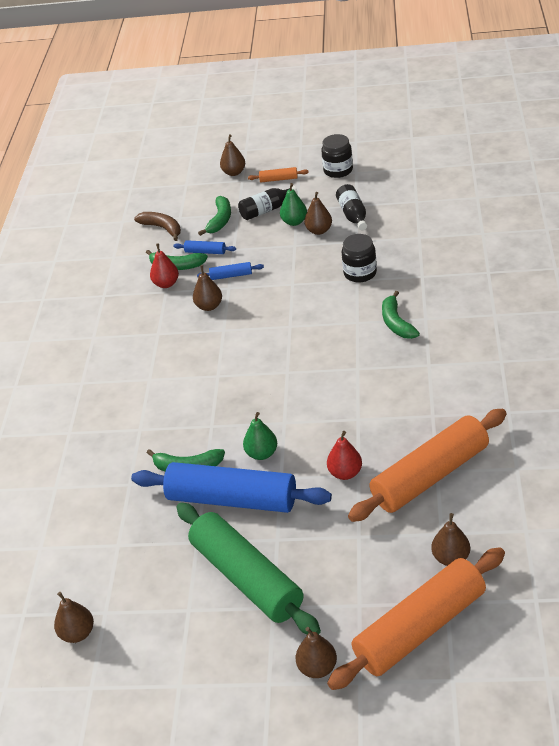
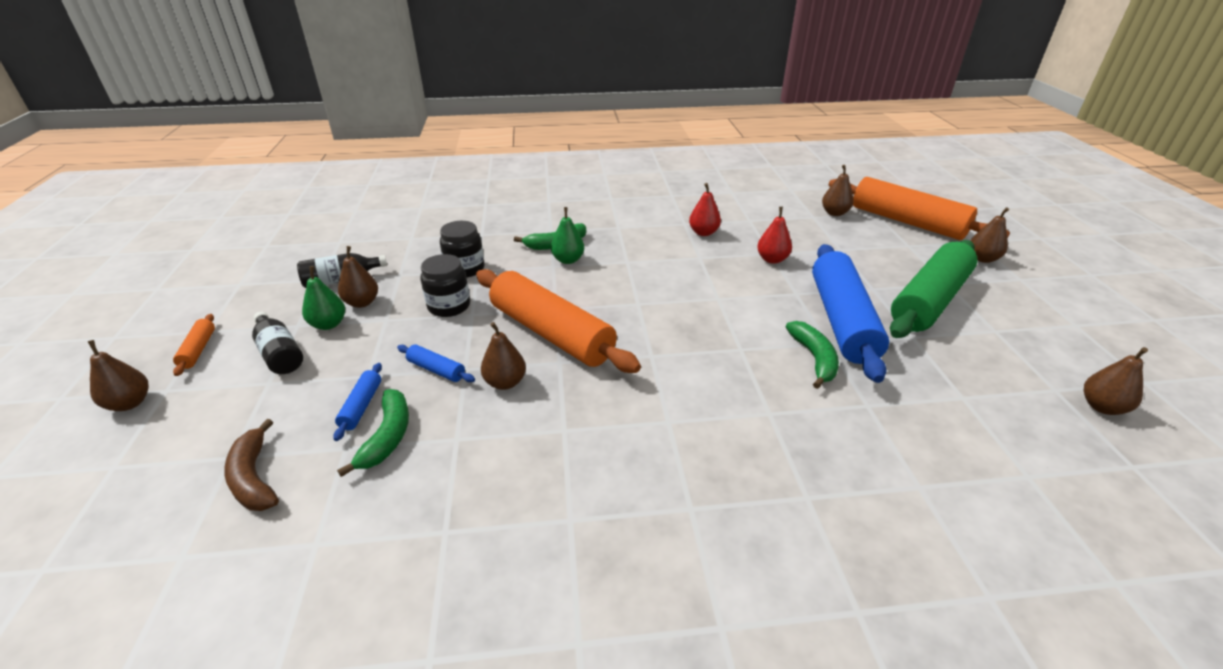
camera: 105 degrees left, 5 degrees down
brown banana [134,212,181,241] -> brown banana turned 60 degrees counterclockwise [224,419,279,511]
red pear [150,243,179,288] -> red pear moved to [689,183,721,236]
blue rolling pin [197,262,264,280] -> blue rolling pin turned 45 degrees counterclockwise [397,345,475,382]
green banana [198,196,231,236] -> none
green pear [243,412,277,460] -> green pear moved to [551,207,584,264]
black jar [321,134,353,178] -> black jar moved to [420,254,470,317]
orange rolling pin [348,409,507,522] -> orange rolling pin moved to [476,269,641,373]

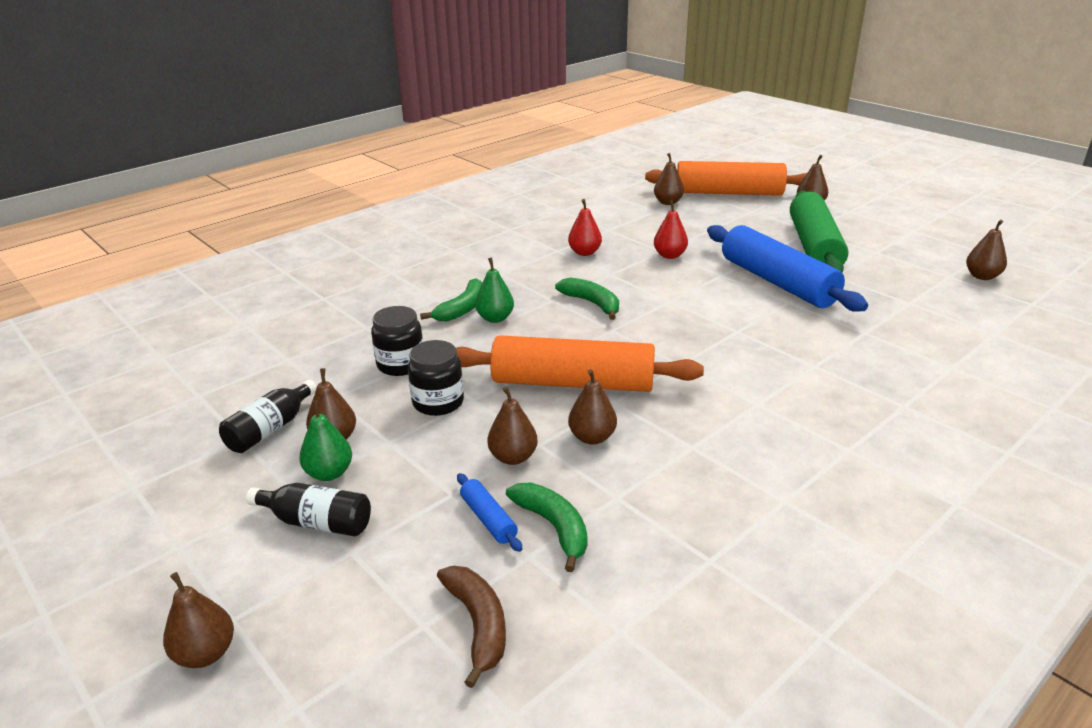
camera: 35 degrees left, 5 degrees down
orange rolling pin [173,314,215,376] -> none
brown banana [224,419,279,511] -> brown banana turned 135 degrees counterclockwise [437,566,506,688]
blue rolling pin [397,345,475,382] -> brown pear [487,387,538,465]
green banana [786,321,839,389] -> green banana moved to [555,278,619,320]

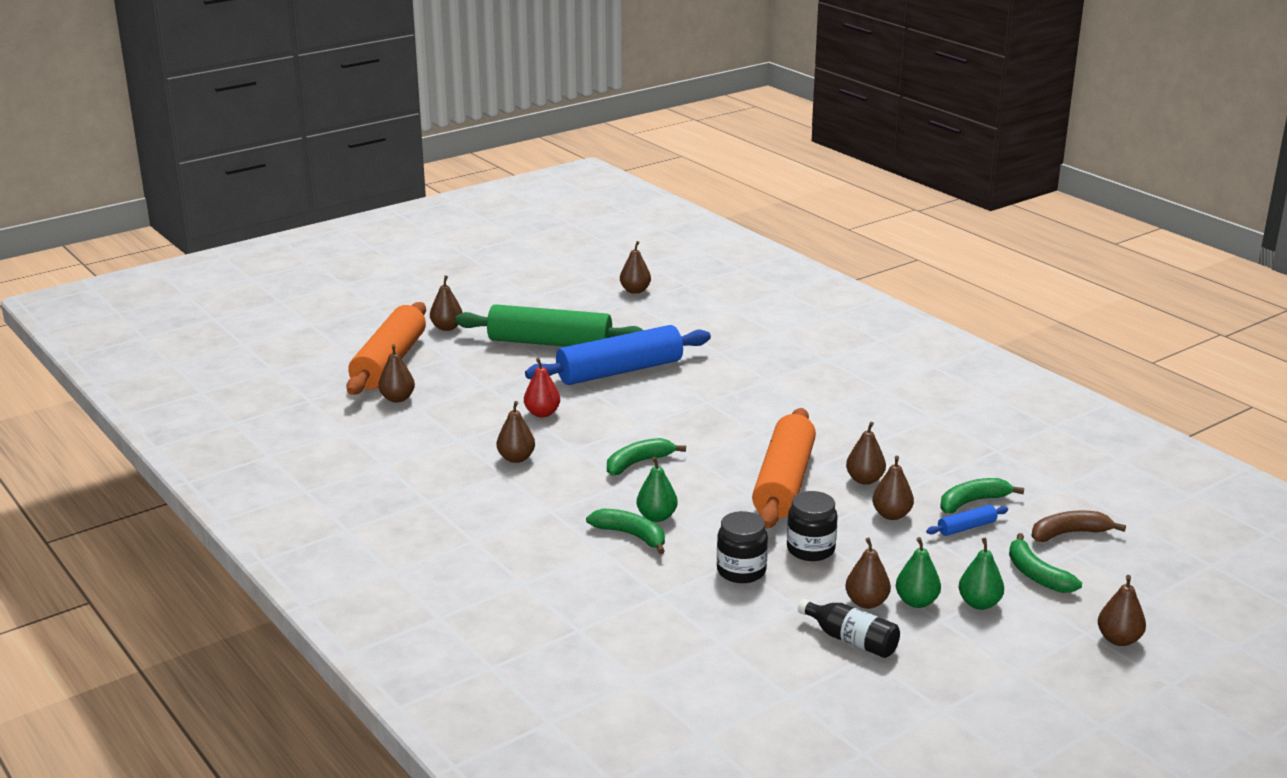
camera: 85 degrees left, 5 degrees down
black bottle [246,483,371,537] -> green pear [959,538,1004,610]
red pear [568,199,602,256] -> brown pear [497,401,535,463]
none -> green banana [1009,533,1082,593]

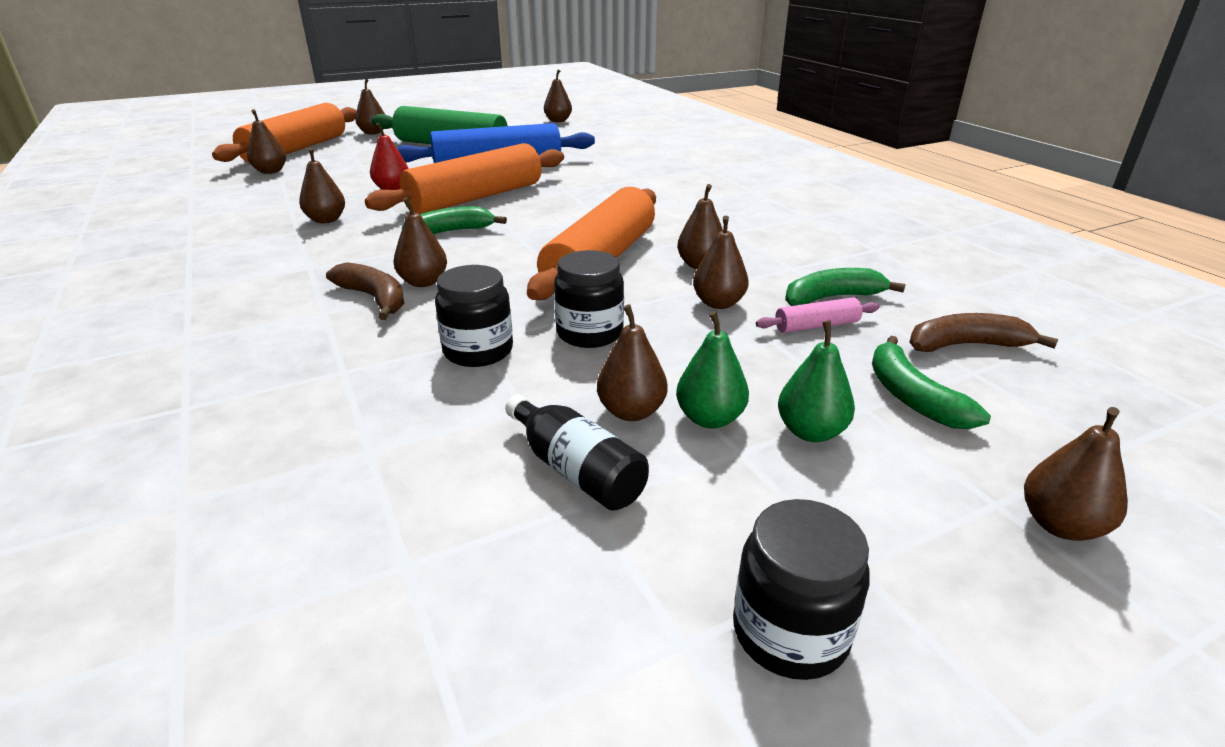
camera: 10 degrees right, 5 degrees up
green banana [586,509,665,554] -> brown banana [326,262,405,320]
green pear [637,457,678,522] -> brown pear [394,197,447,287]
blue rolling pin [926,505,1008,536] -> pink rolling pin [756,297,879,333]
none -> orange rolling pin [365,143,564,214]
none -> black jar [733,499,870,680]

